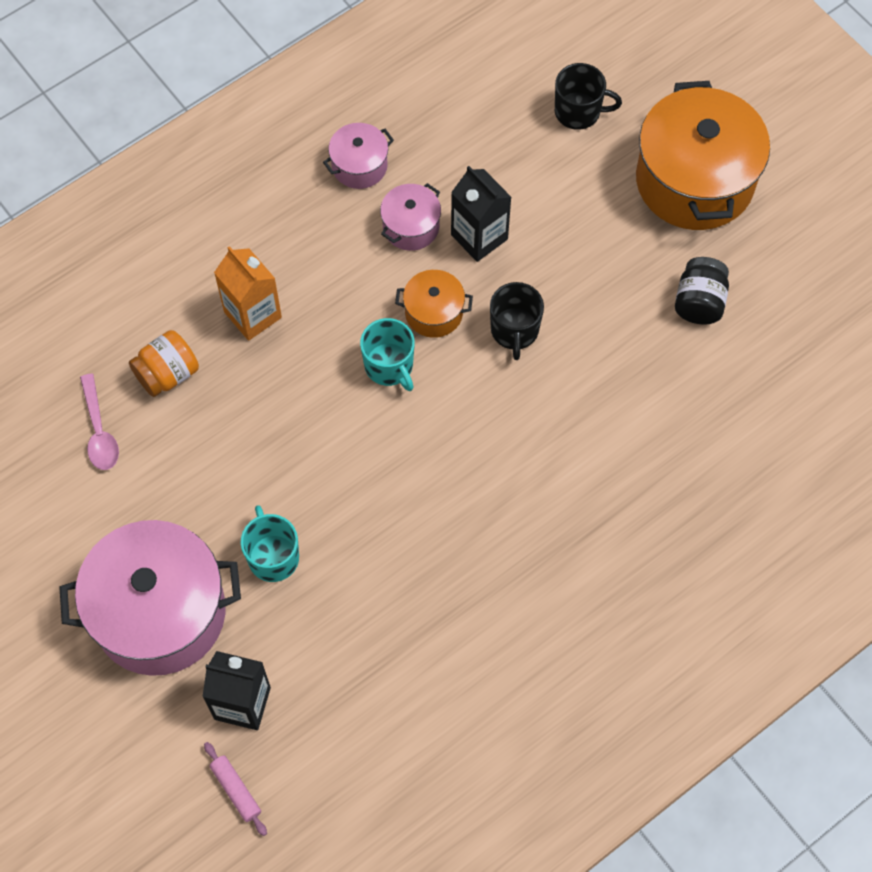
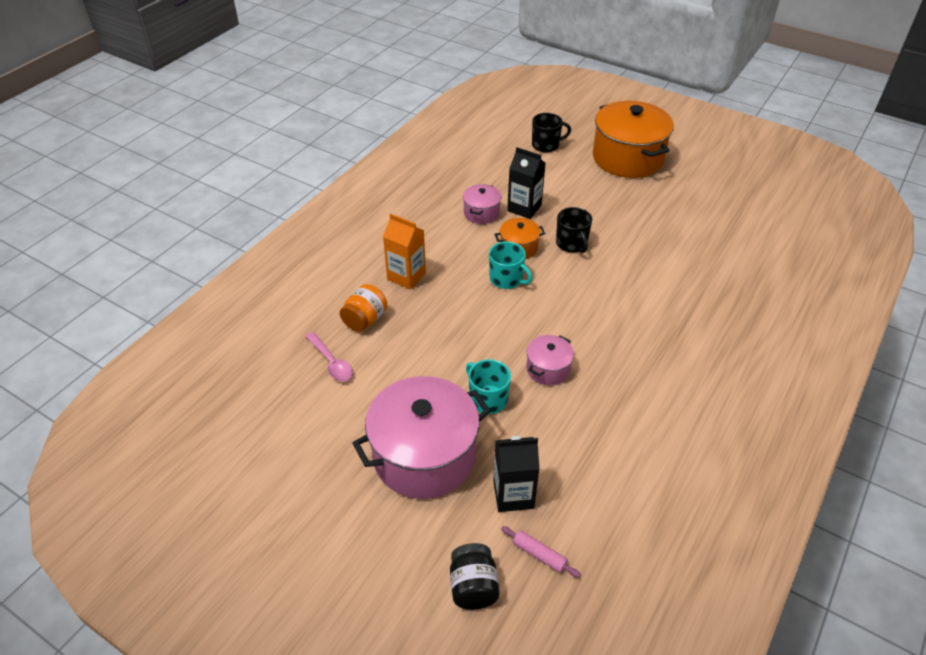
camera: 20 degrees left, 20 degrees down
pink pot [323,123,394,189] -> pink pot moved to [526,335,574,385]
black jar [675,257,729,325] -> black jar moved to [450,543,500,610]

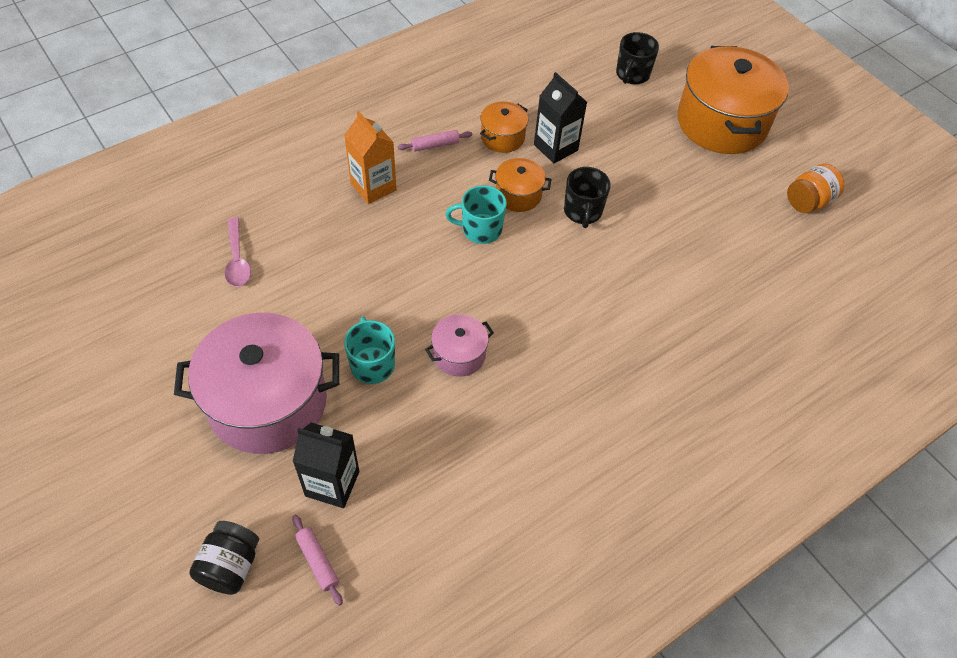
camera: 20 degrees right, 10 degrees up
orange jar [340,284,387,332] -> orange jar moved to [787,163,845,213]
pink pot [463,184,501,224] -> orange pot [480,101,528,153]
turquoise mug [489,242,532,289] -> turquoise mug turned 120 degrees clockwise [445,185,507,244]
black mug [532,113,571,152] -> black mug turned 105 degrees clockwise [616,32,659,84]
none -> pink rolling pin [398,130,472,152]

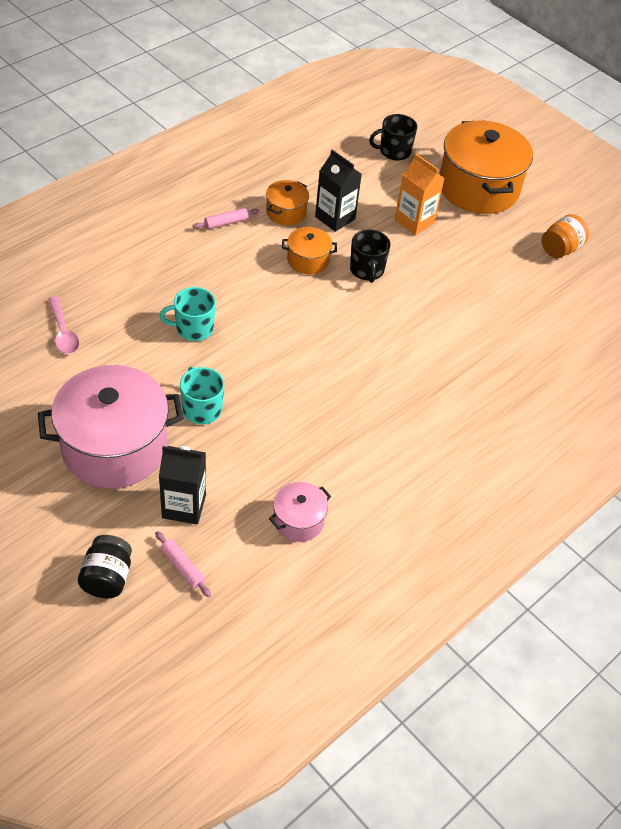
camera: 10 degrees left, 5 degrees down
orange carton [344,111,396,204] -> orange carton moved to [395,154,445,235]
pink pot [425,314,494,377] -> pink pot moved to [269,482,331,542]
turquoise mug [445,185,507,244] -> turquoise mug moved to [159,287,216,341]
black mug [616,32,659,84] -> black mug turned 60 degrees clockwise [369,114,417,161]

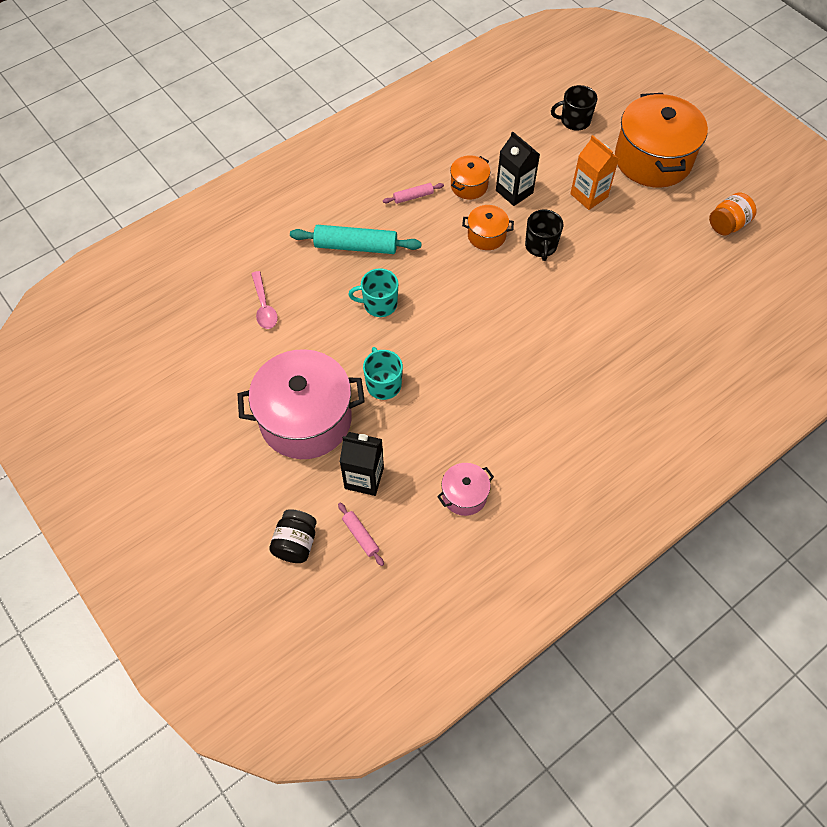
camera: 10 degrees right, 10 degrees up
none -> turquoise rolling pin [290,225,422,254]

